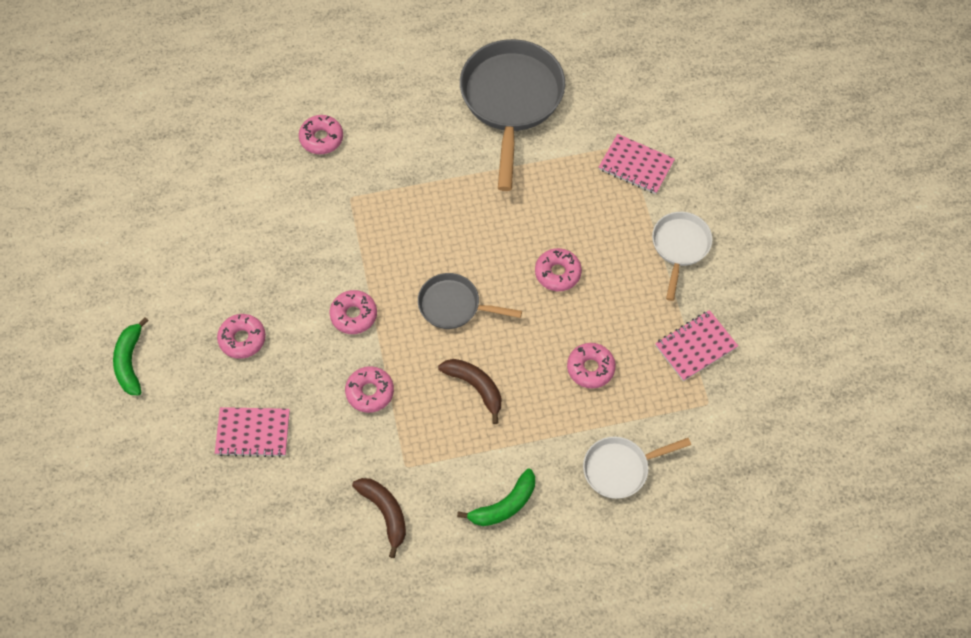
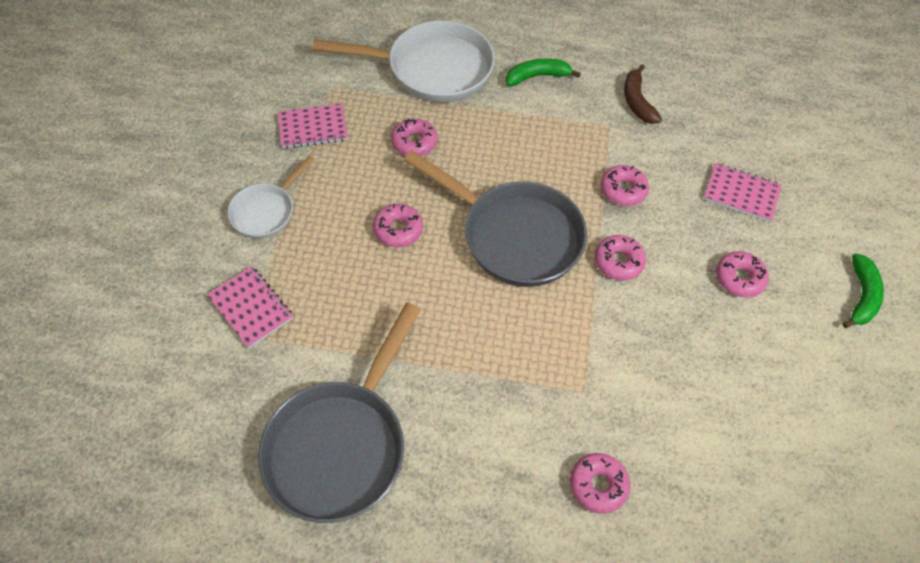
camera: 160 degrees left, 5 degrees down
grey pan [418,273,522,329] -> grey pan [404,151,587,287], size x1.85
brown banana [438,359,501,424] -> none
white pan [583,437,691,499] -> white pan [312,21,495,103], size x1.85

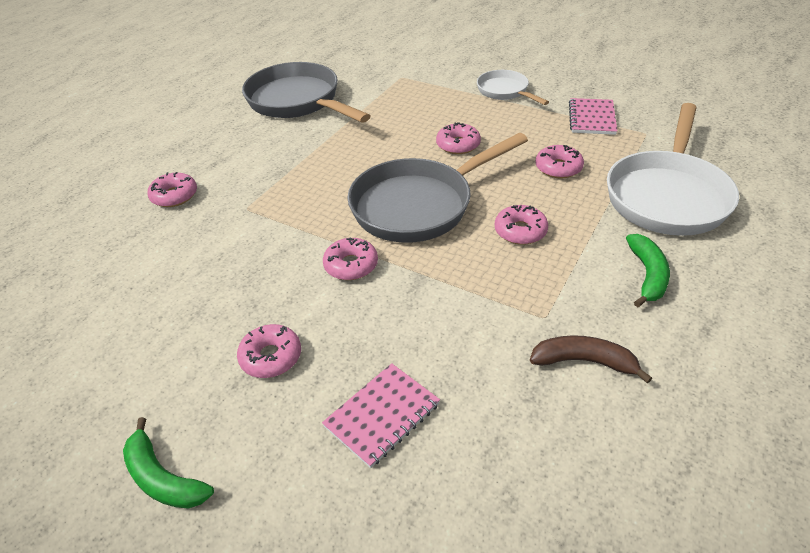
camera: 115 degrees right, 15 degrees down
pink notebook [207,266,293,348] -> none
pink donut [601,165,649,206] -> pink donut moved to [495,205,548,245]

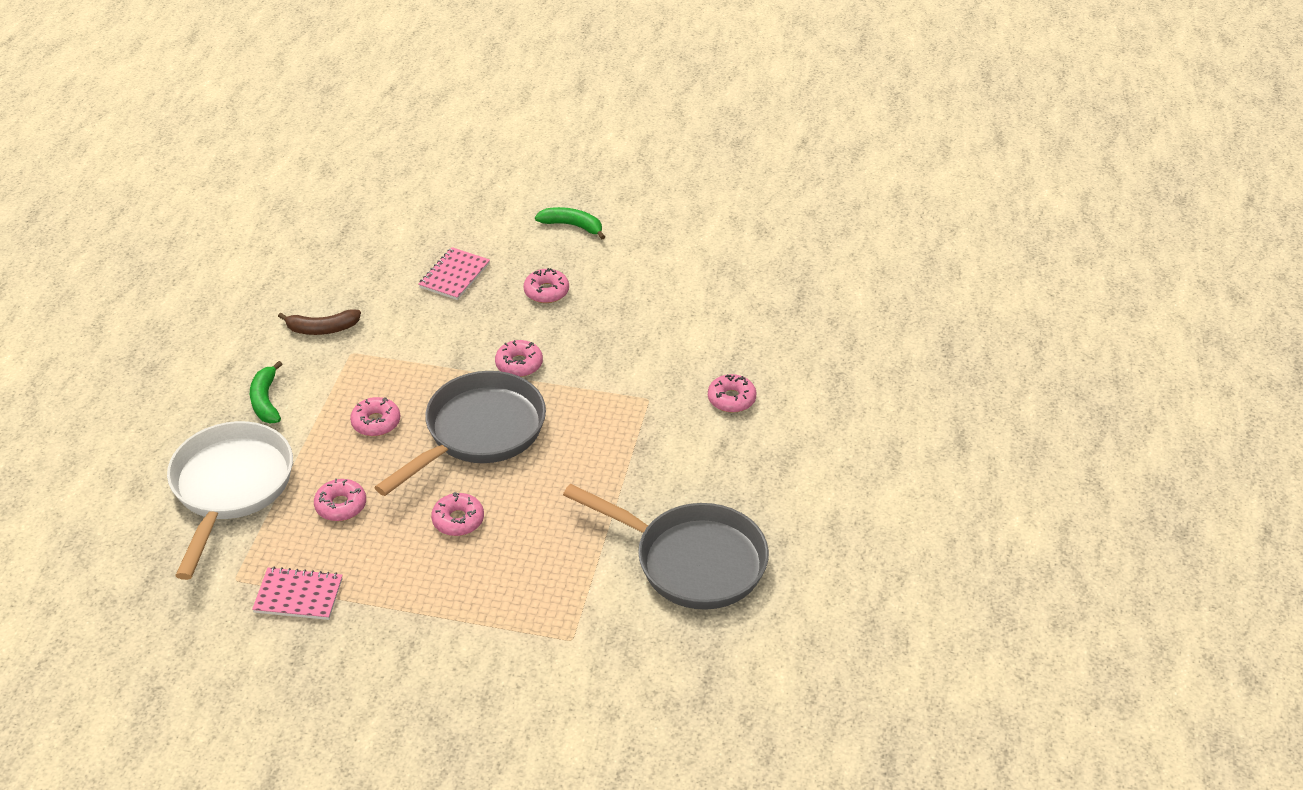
camera: 160 degrees right, 0 degrees up
white pan [477,70,549,105] -> none
pink notebook [569,98,617,135] -> pink notebook turned 75 degrees counterclockwise [252,567,343,620]

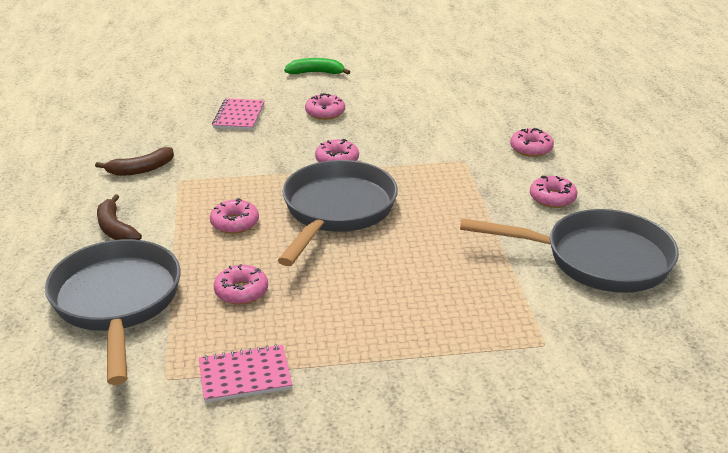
camera: 20 degrees left, 10 degrees down
white pan [167,421,293,580] -> grey pan [45,239,181,385]
green banana [250,361,282,423] -> brown banana [97,194,142,240]
pink donut [431,492,484,536] -> pink donut moved to [530,176,578,208]

